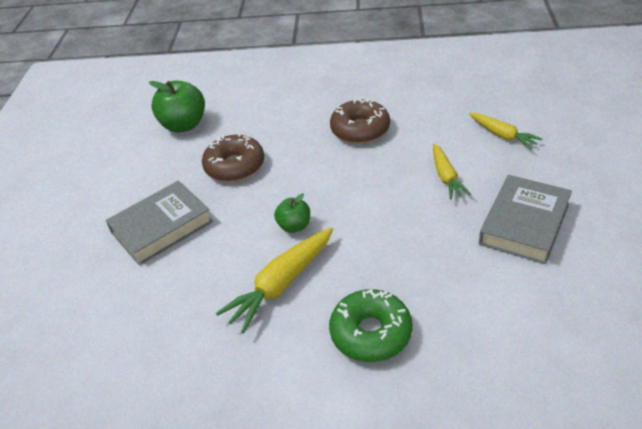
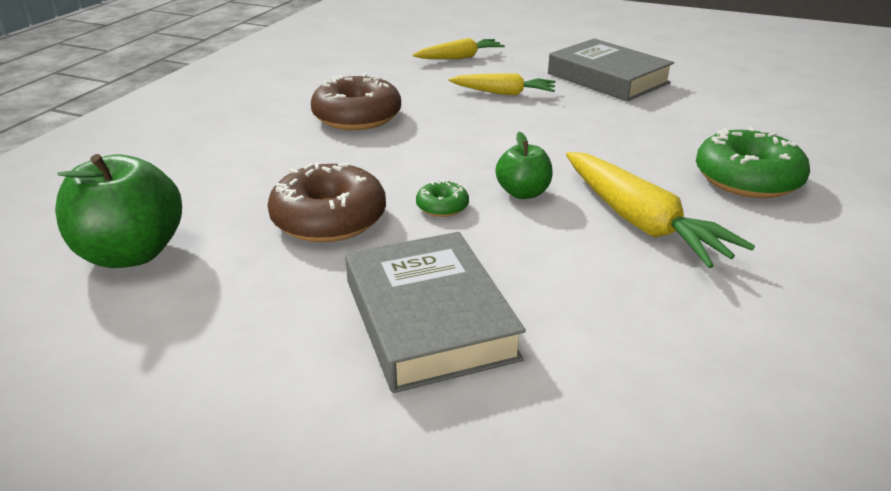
camera: 75 degrees left, 10 degrees down
none -> green donut [416,180,469,217]

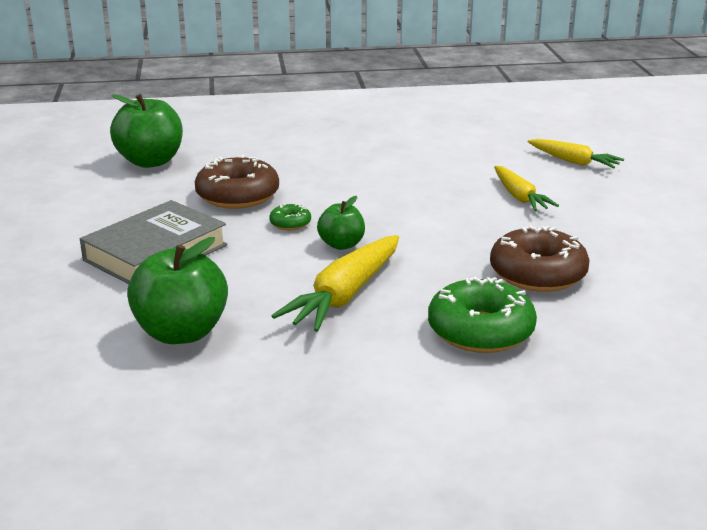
camera: 60 degrees right, 5 degrees down
brown donut [311,73,401,130] -> brown donut moved to [490,225,590,292]
grey book [548,39,674,101] -> none
none -> green apple [127,237,228,344]

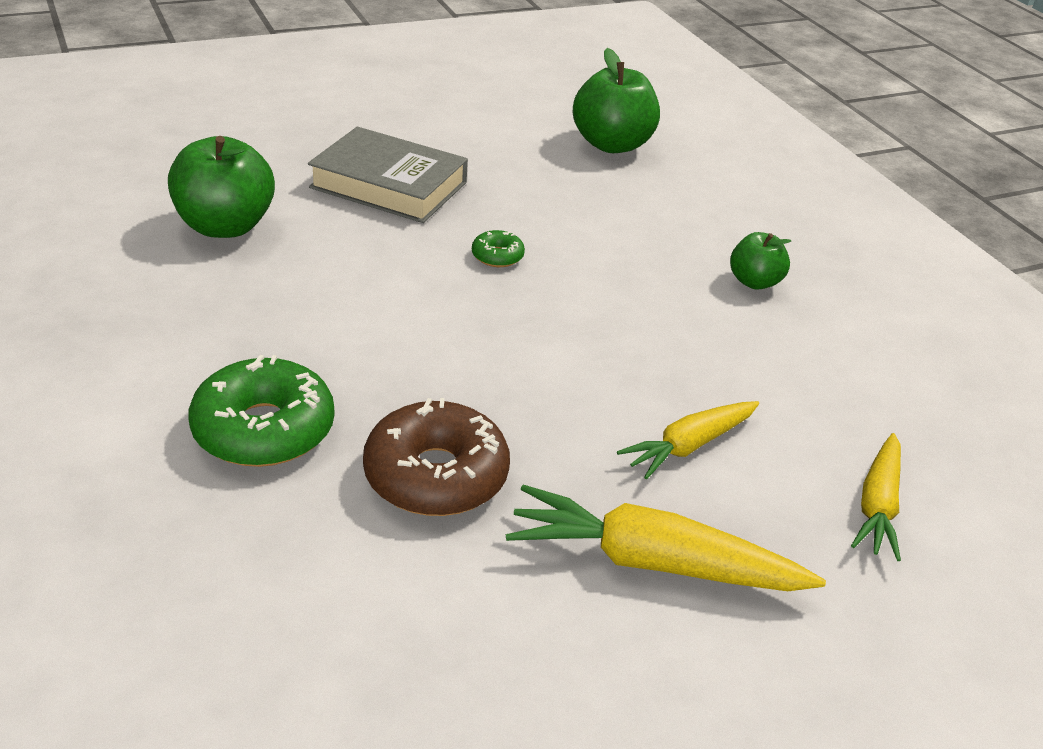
camera: 70 degrees right, 10 degrees up
brown donut [195,155,279,209] -> none
yellow carrot [272,235,399,332] -> yellow carrot moved to [506,485,826,591]
green apple [317,196,365,250] -> green apple moved to [730,232,791,290]

